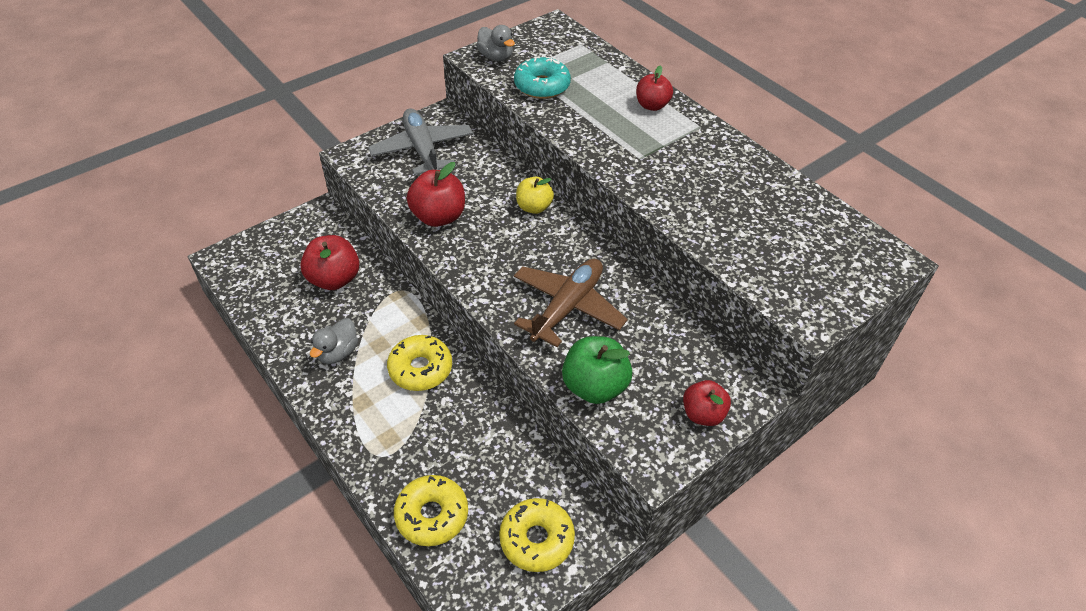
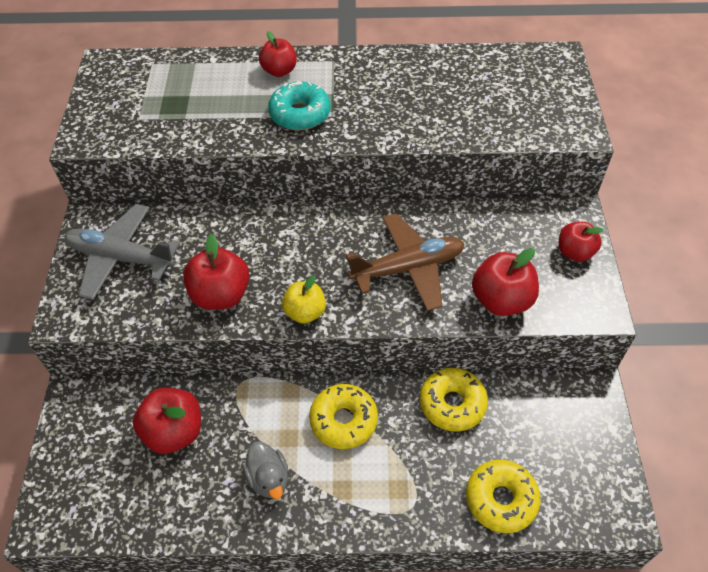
camera: 50 degrees left, 5 degrees up
grey duck [476,25,515,61] -> none
yellow donut [499,498,575,572] -> yellow donut moved to [420,368,488,432]
turquoise donut [514,57,571,99] -> turquoise donut moved to [268,81,330,130]
brown plane [514,259,628,347] -> brown plane turned 90 degrees clockwise [346,213,465,311]
yellow apple [516,177,554,214] -> yellow apple moved to [282,275,326,324]
green apple [562,336,632,404] -> red apple [472,248,539,316]

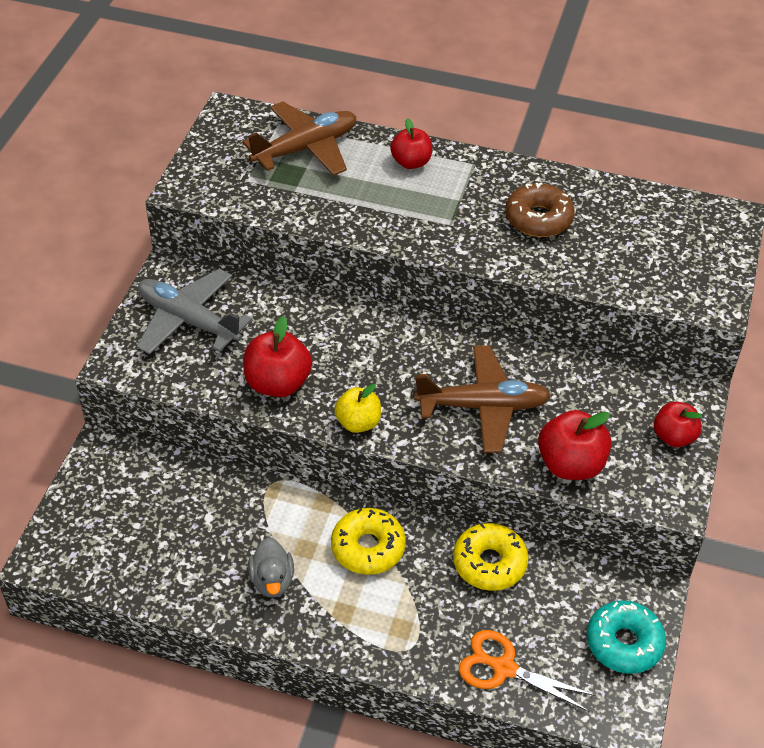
camera: 15 degrees right, 5 degrees down
red apple [133,388,201,454] -> none
turquoise donut [268,81,330,130] -> turquoise donut moved to [587,600,666,674]
yellow donut [466,460,541,533] -> orange scissors [459,630,596,712]
none -> brown plane [242,102,356,176]
none -> brown donut [505,183,575,237]

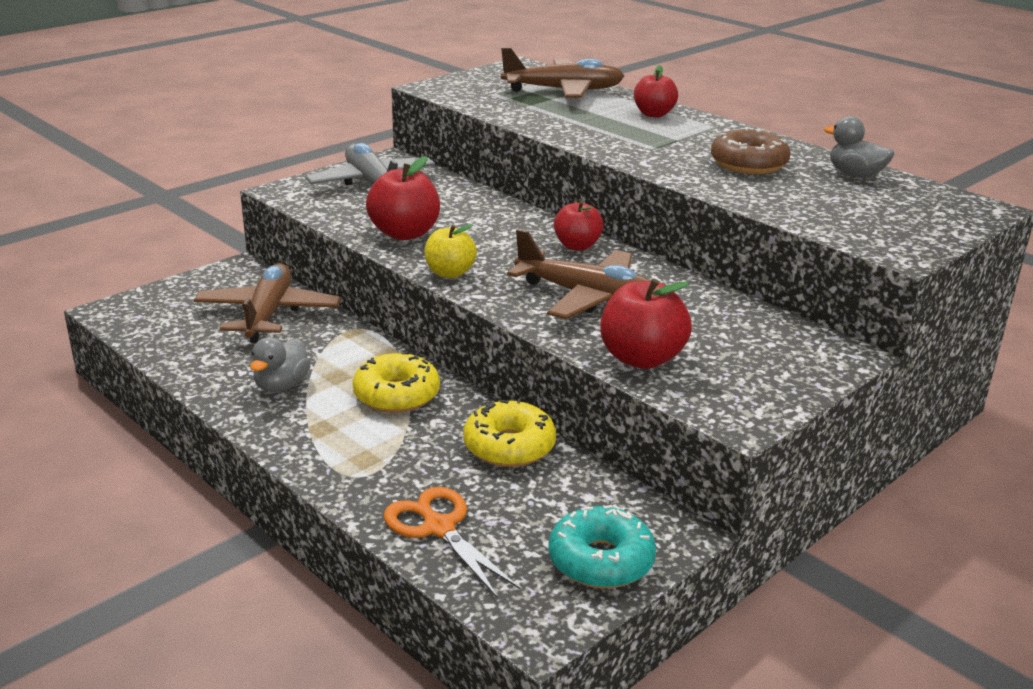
camera: 30 degrees right, 20 degrees down
red apple [654,402,702,447] -> red apple moved to [554,201,604,251]
none -> brown plane [194,263,341,343]
none -> grey duck [824,116,895,178]

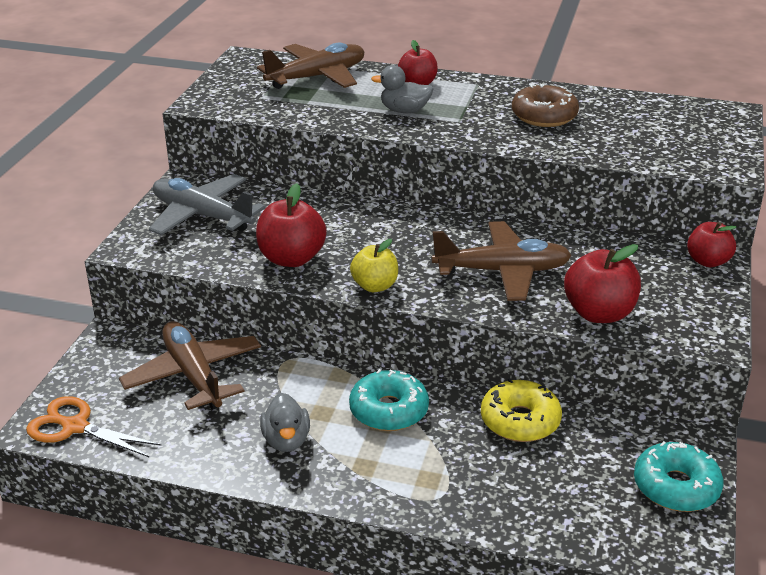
camera: 30 degrees left, 5 degrees up
yellow donut [352,351,440,413] -> turquoise donut [349,369,429,431]
orange scissors [384,487,520,599] -> orange scissors moved to [26,396,161,457]
red apple [554,201,604,251] -> red apple moved to [687,222,737,267]
grey duck [824,116,895,178] -> grey duck moved to [371,65,433,113]

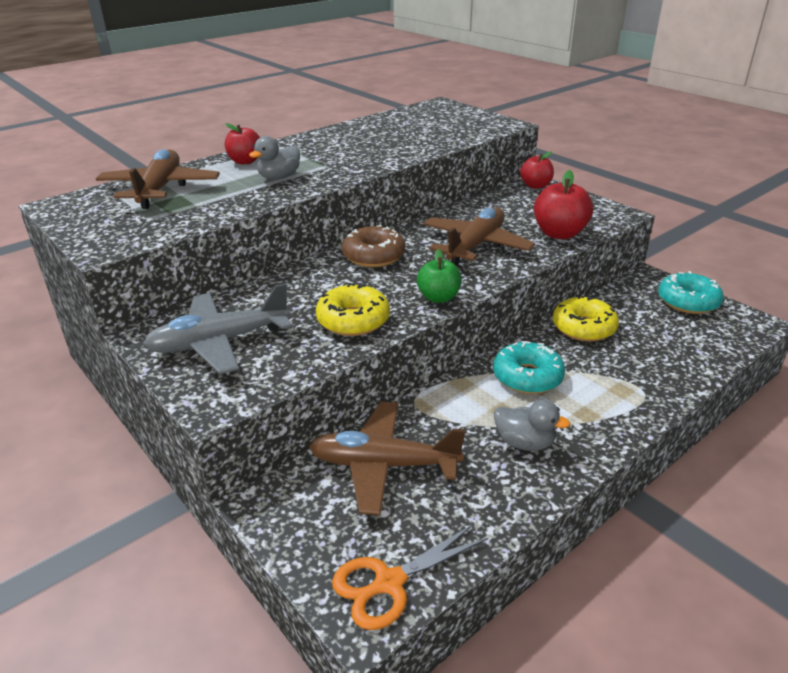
camera: 55 degrees left, 0 degrees up
red apple [256,183,327,267] -> yellow donut [316,283,390,336]
yellow apple [350,239,398,292] -> green apple [417,249,462,303]
brown donut [512,84,579,127] -> brown donut moved to [342,225,405,267]

